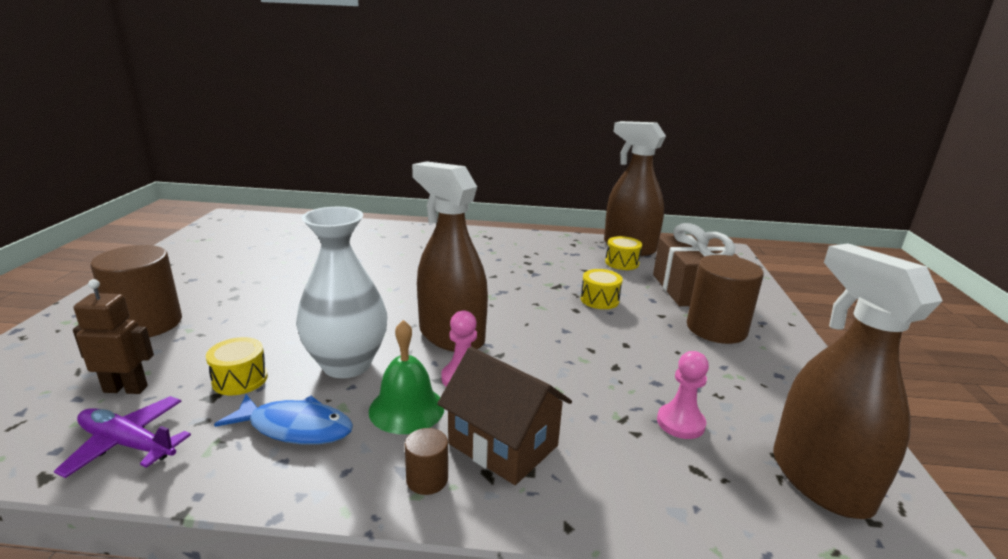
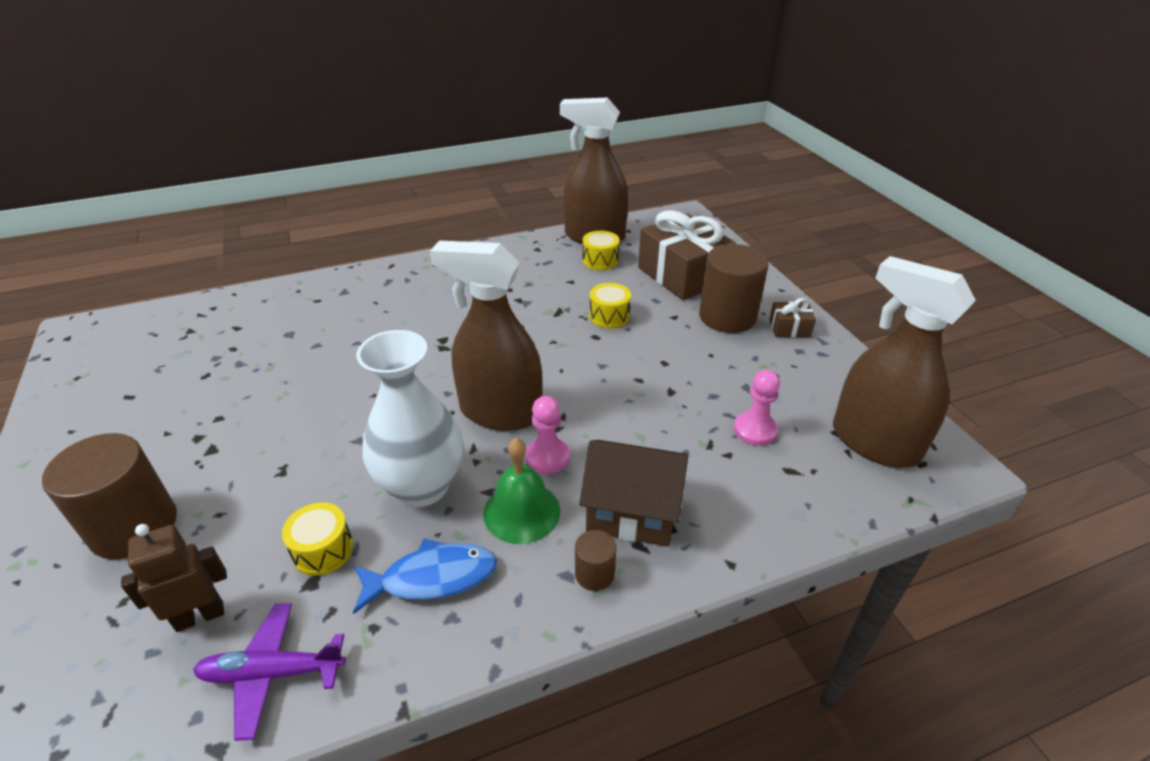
camera: 25 degrees left, 15 degrees up
none -> brown gift [769,298,816,337]

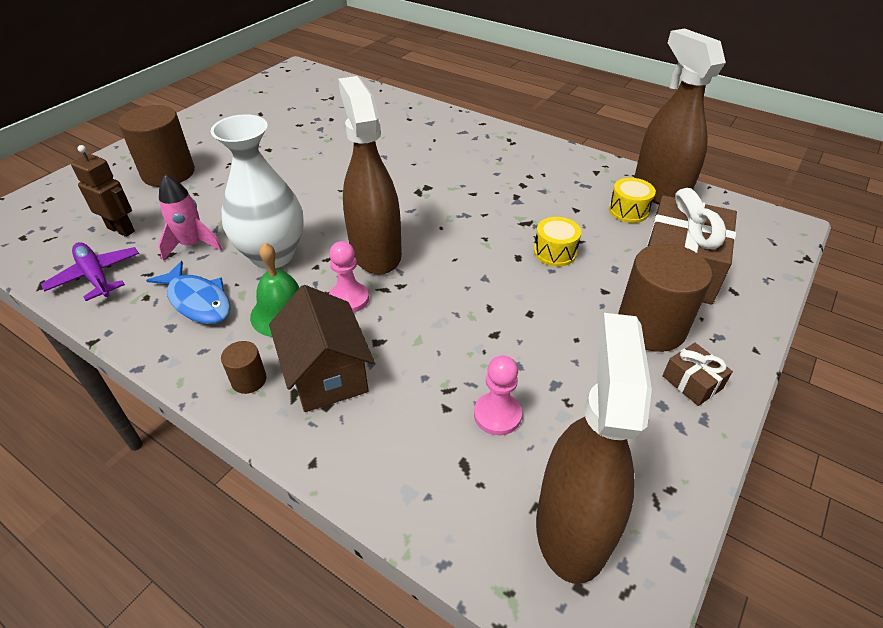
camera: 55 degrees right, 5 degrees up
yellow drum [282,502,353,576] -> pink rocket [158,174,223,261]

